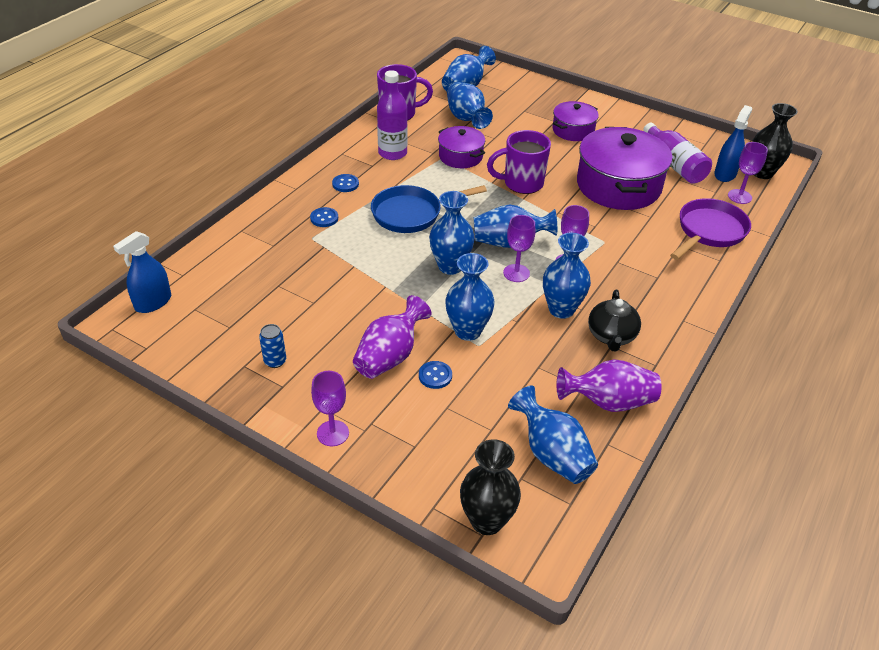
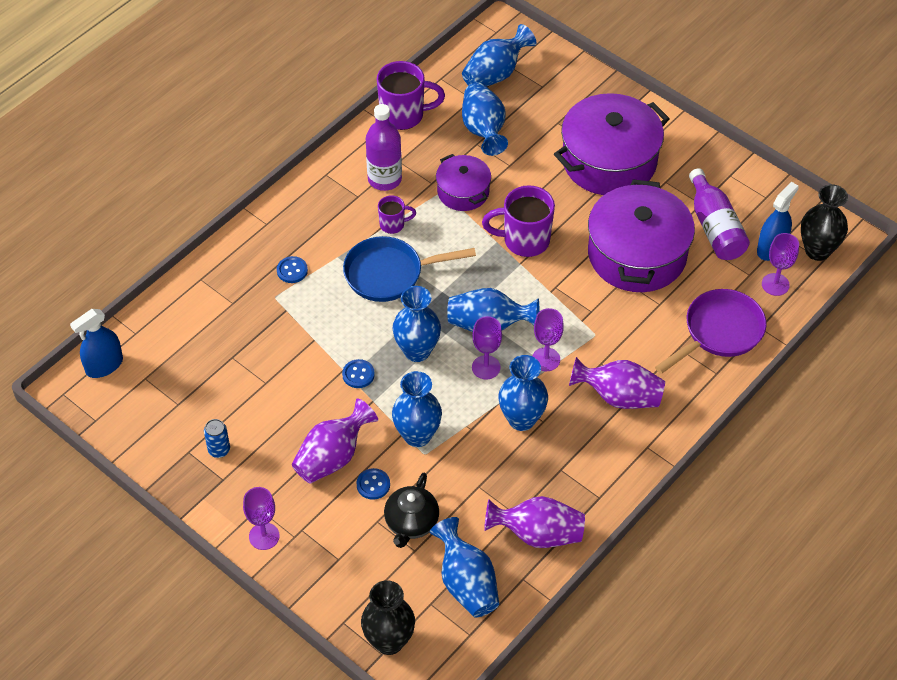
camera: 10 degrees right, 10 degrees up
blue button [332,174,359,192] -> blue button moved to [342,359,375,388]
purple pot [552,101,599,141] -> purple pot [554,93,670,195], size x1.85
black teapot [588,290,641,352] -> black teapot moved to [384,473,439,548]
none -> purple mug [378,195,416,234]
none -> purple vase [569,357,665,409]

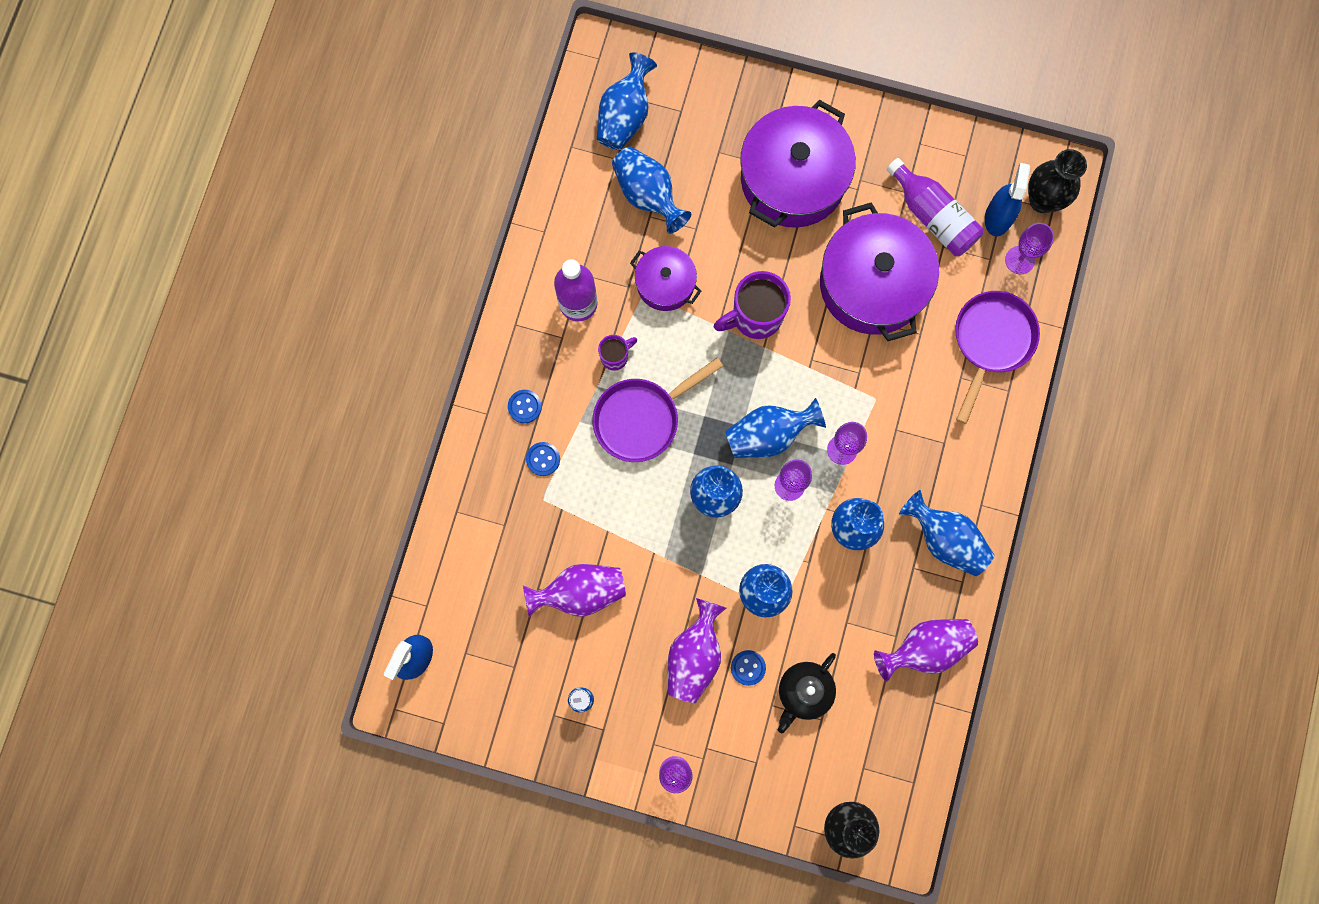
camera: 25 degrees left, 25 degrees up
blue button [342,359,375,388] -> blue button moved to [508,390,542,423]
blue pan [343,236,476,302] -> purple pan [593,358,723,462]
purple mug [377,61,445,130] -> none
black teapot [384,473,439,548] -> black teapot turned 45 degrees clockwise [778,653,836,733]
blue vase [430,517,499,618] -> blue vase moved to [899,490,995,576]
purple vase [569,357,665,409] -> purple vase moved to [523,564,626,617]

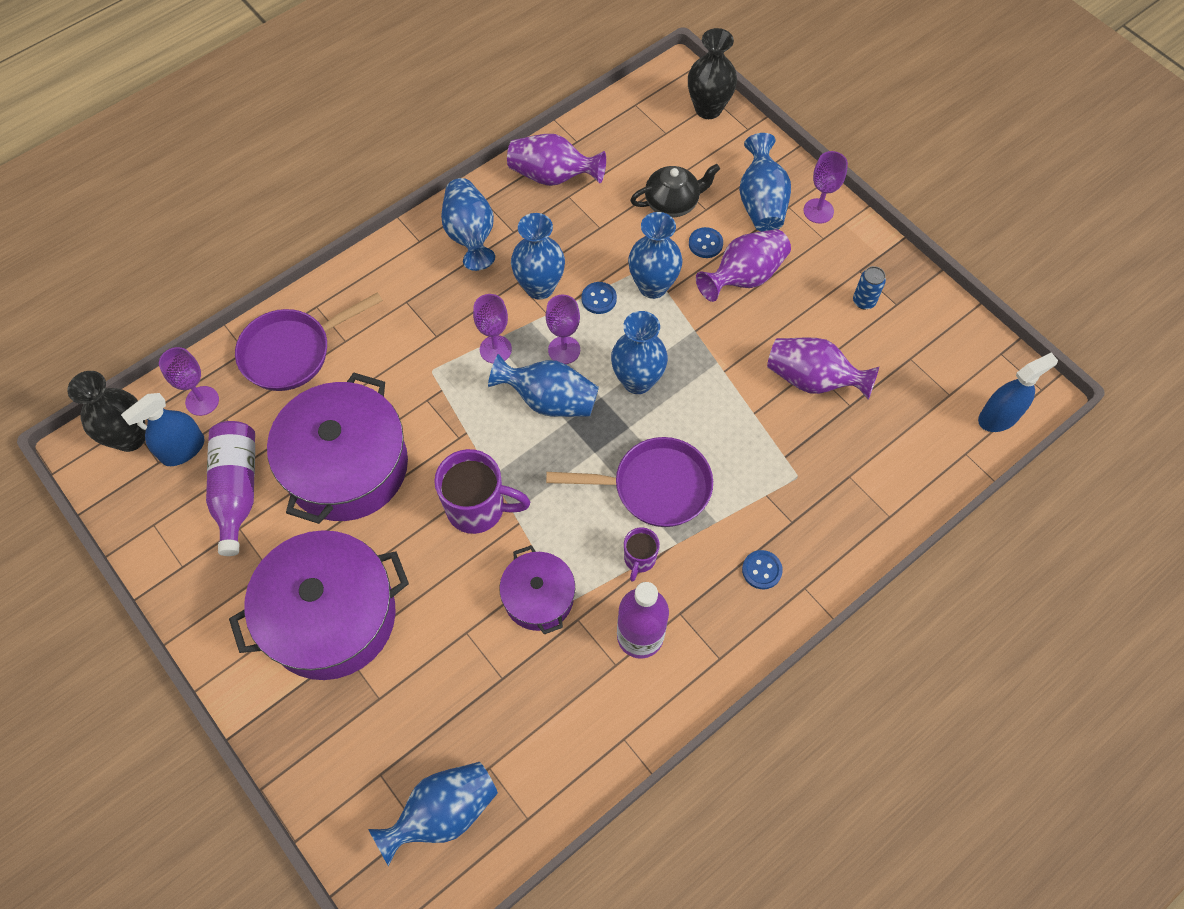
camera: 145 degrees left, 15 degrees down
blue button [526,442,560,476] -> blue button moved to [581,282,617,314]
purple mug [598,335,637,371] -> purple mug turned 75 degrees counterclockwise [624,527,660,582]
blue vase [612,147,691,234] -> blue vase moved to [739,133,791,231]

